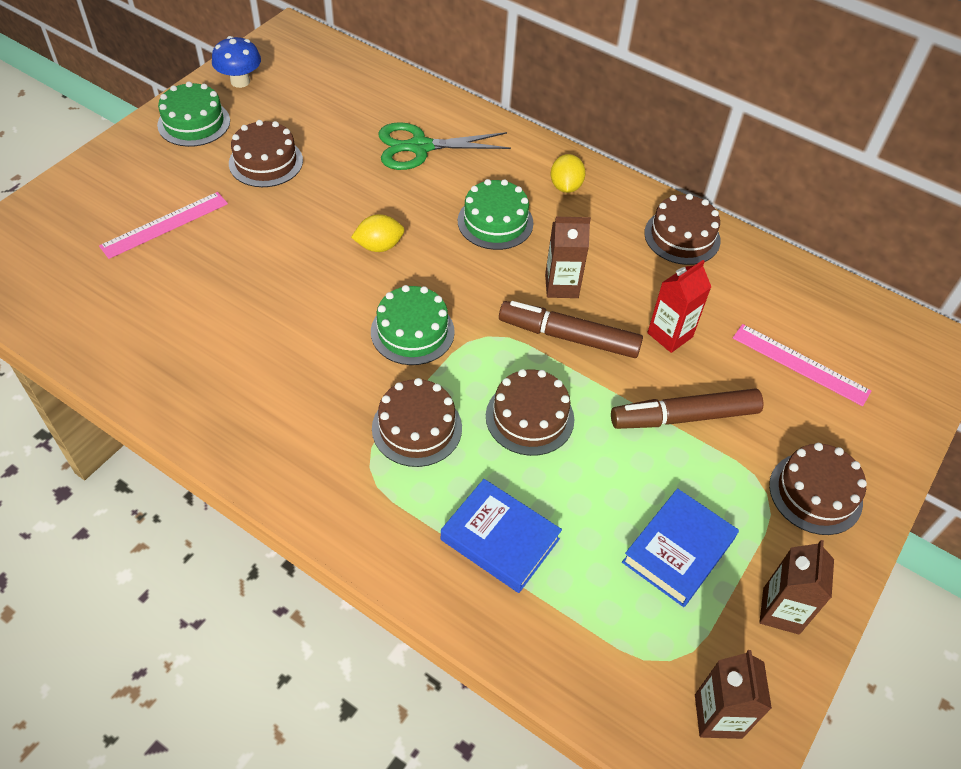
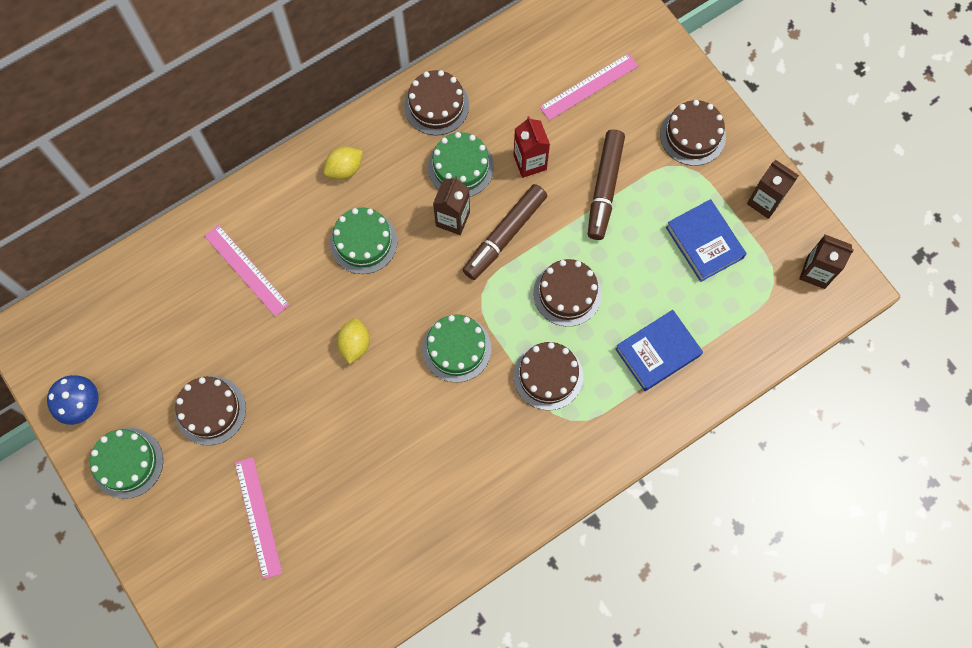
camera: 65 degrees left, 20 degrees up
green scissors [378,122,511,170] -> pink ruler [204,225,290,317]
yellow lemon [550,154,586,193] -> yellow lemon turned 60 degrees counterclockwise [323,146,363,180]
none -> green cake [428,132,494,197]

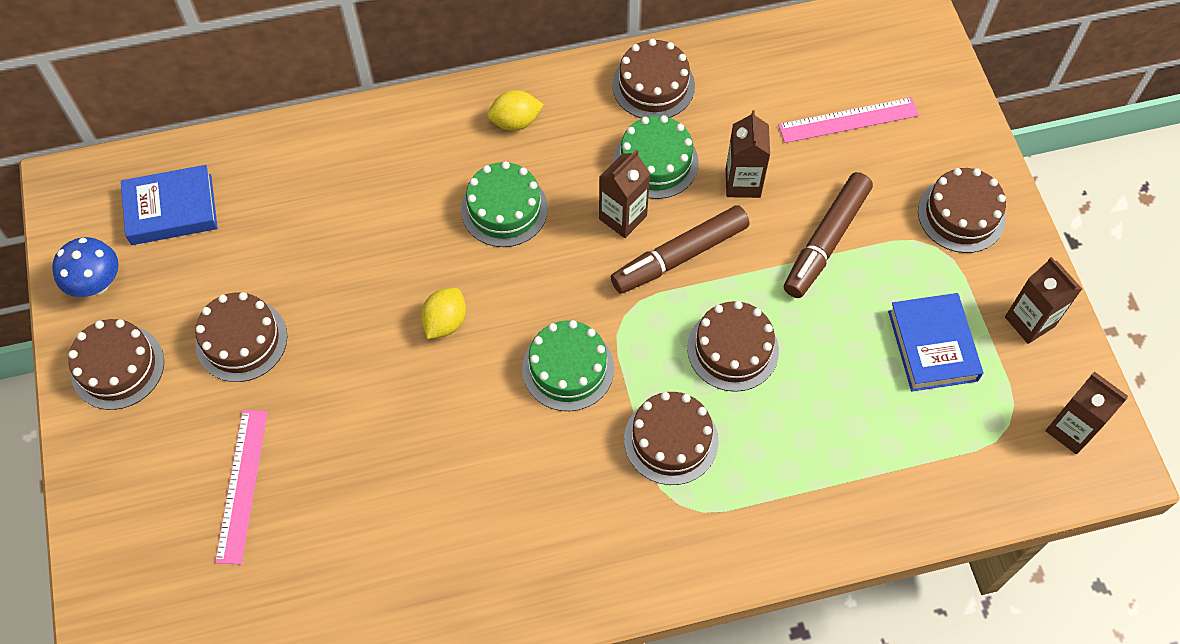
camera: 20 degrees right, 10 degrees down
green cake [90,428,163,499] -> brown cake [68,319,164,410]
pink ruler [204,225,290,317] -> none
red carton [514,116,550,178] -> brown carton [726,110,770,198]
blue book [615,310,703,391] -> blue book moved to [121,165,218,245]

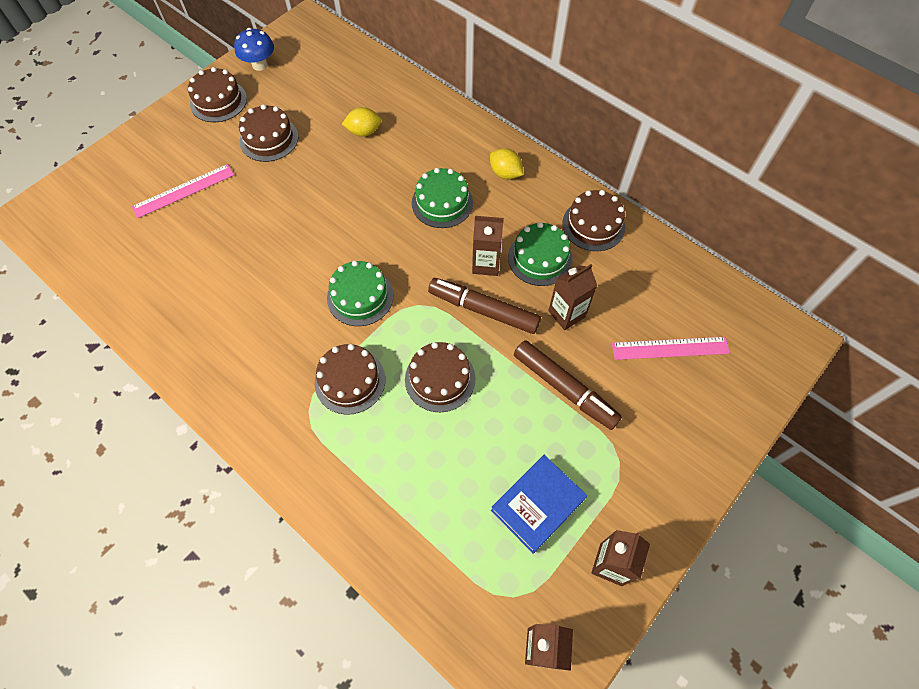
camera: 55 degrees right, 0 degrees up
blue book [121,165,218,245] -> none
yellow lemon [421,288,466,339] -> yellow lemon moved to [342,107,382,136]
pink ruler [778,97,919,143] -> pink ruler turned 45 degrees counterclockwise [612,337,730,360]
brown marker [784,172,873,298] -> brown marker turned 135 degrees counterclockwise [514,340,622,430]
brown cake [918,168,1006,253] -> none

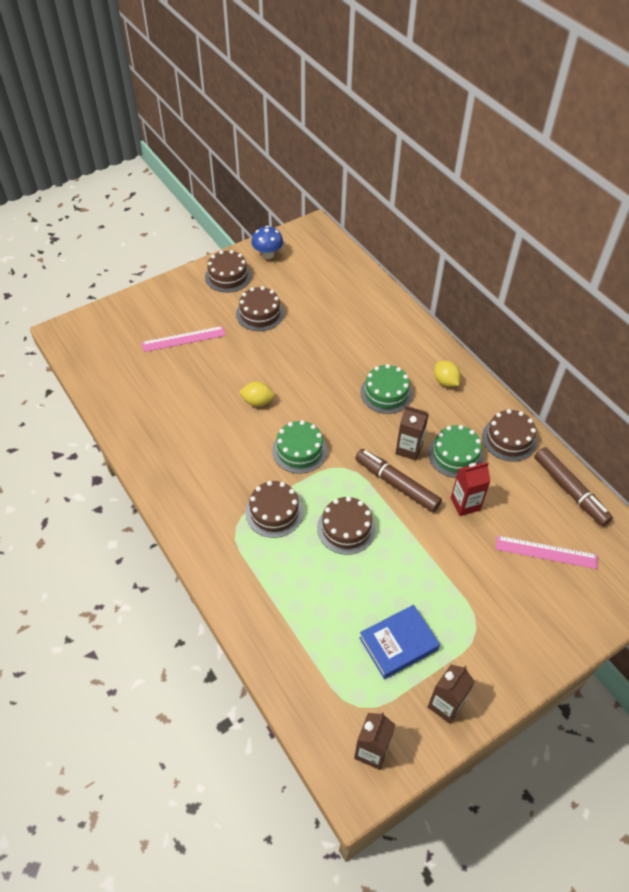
camera: 15 degrees right, 10 degrees down
yellow lemon [342,107,382,136] -> yellow lemon moved to [239,381,274,407]
brown marker [514,340,622,430] -> brown marker moved to [534,447,613,526]
brown carton [548,264,597,330] -> red carton [451,462,491,516]

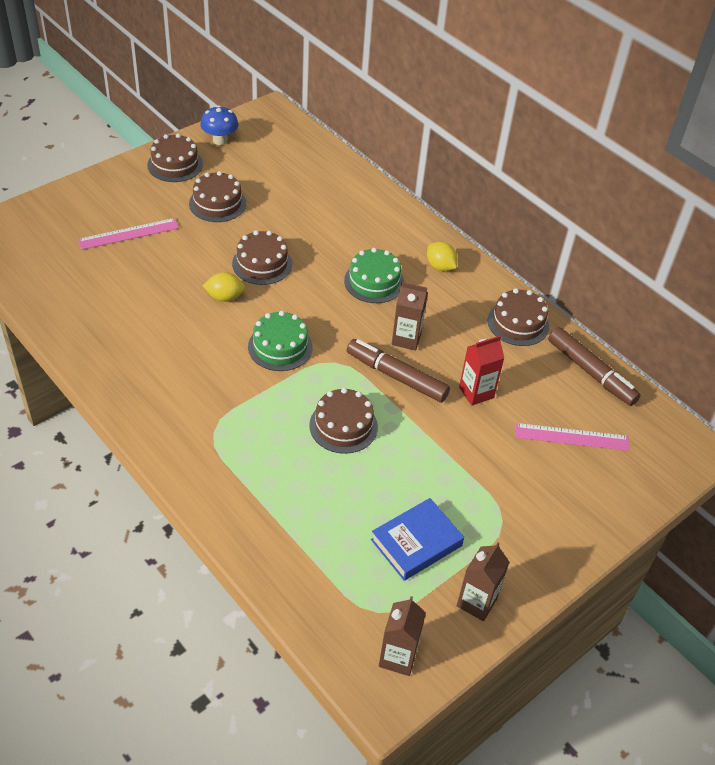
camera: 10 degrees left, 5 degrees down
brown cake [245,481,303,538] -> brown cake moved to [232,230,292,285]
green cake [428,425,483,478] -> none

